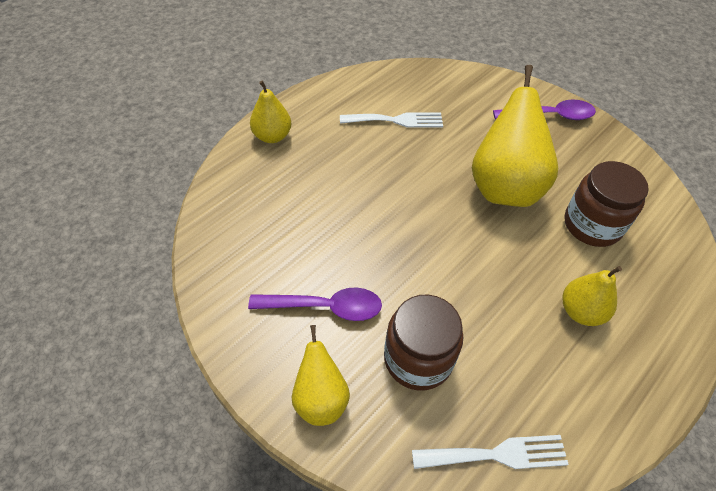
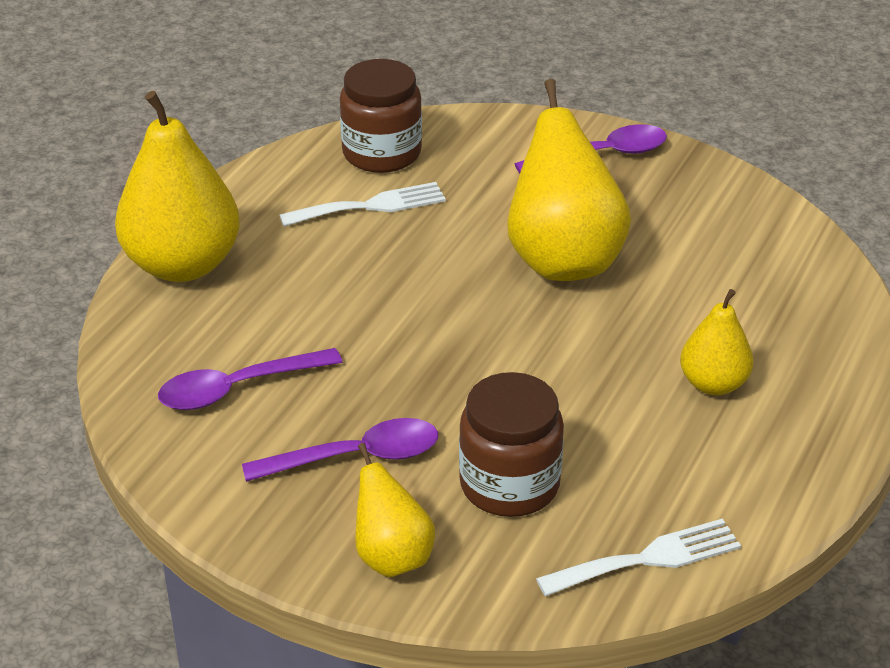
camera: 15 degrees left, 15 degrees down
yellow pear [250,81,291,143] -> yellow pear [115,91,240,282], size x1.83
brown jar [564,161,649,247] -> brown jar moved to [340,59,422,173]
none -> purple spoon [158,348,343,410]

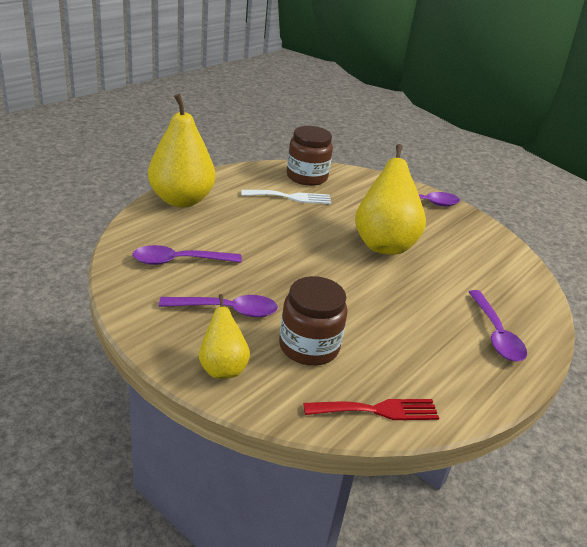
camera: 10 degrees right, 5 degrees down
white fork [536,519,741,596] -> red fork [303,399,439,420]
yellow pear [680,289,754,395] -> none
none -> purple spoon [469,290,527,361]

